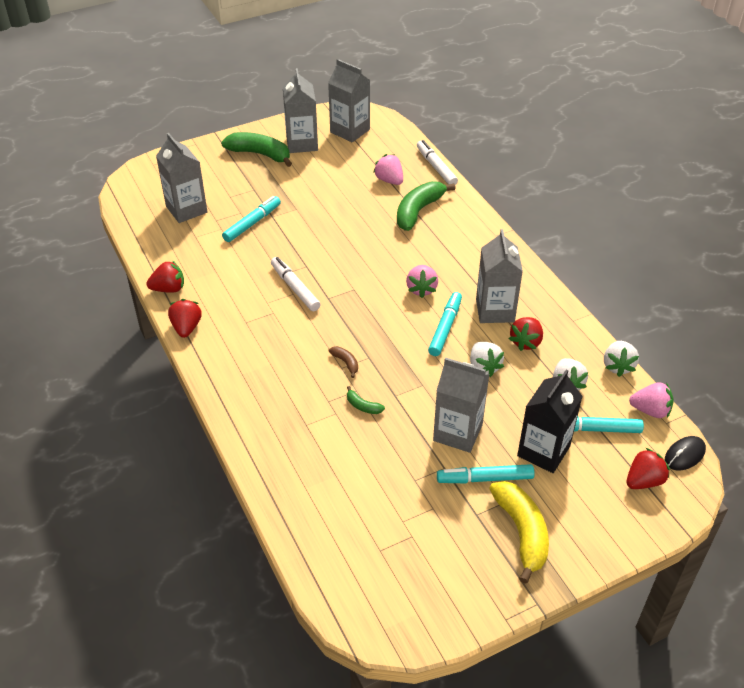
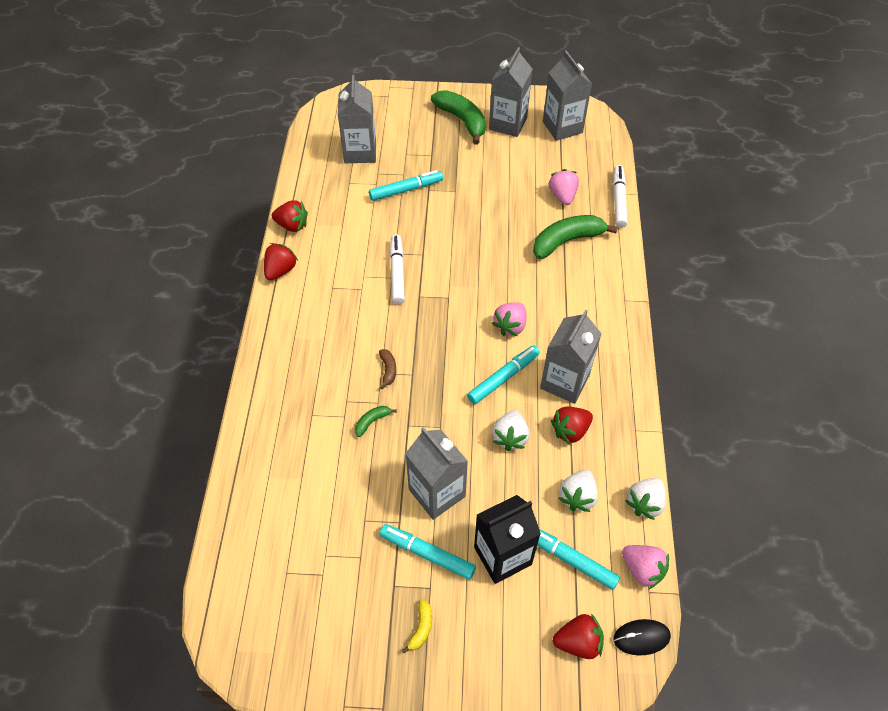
camera: 30 degrees right, 10 degrees up
green banana [347,386,385,414] -> green banana turned 75 degrees clockwise [355,406,397,437]
yellow banana [489,481,549,584] -> yellow banana [402,599,432,653], size x0.46

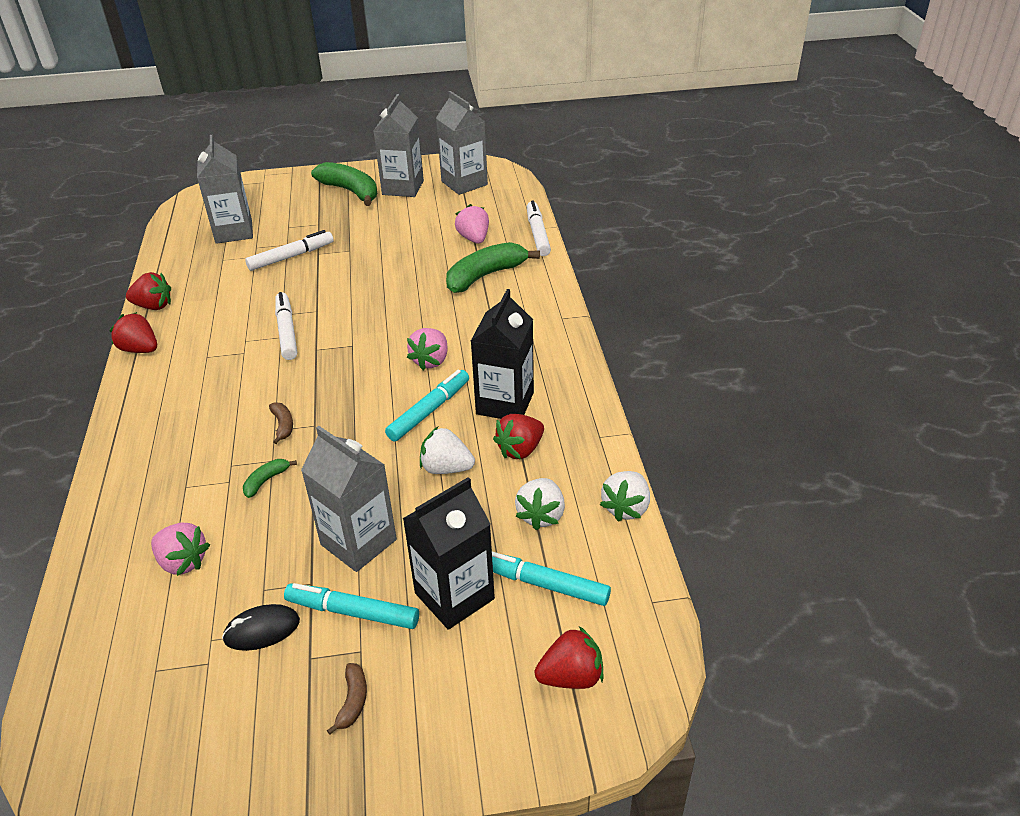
camera: 10 degrees left, 15 degrees down
red strawberry [264,243,298,280] -> red strawberry turned 75 degrees counterclockwise [109,312,157,353]
turquoise marker [369,170,443,201] -> white marker [245,230,334,271]
yellow banana [402,599,432,653] -> brown banana [327,663,367,735]
white strawberry [492,410,530,451] -> white strawberry turned 105 degrees clockwise [420,427,475,474]
grey carton [540,310,602,404] -> black carton [471,289,534,419]
black mouse [614,619,671,655] -> black mouse moved to [222,604,300,651]
pink strawberry [622,545,669,590] -> pink strawberry moved to [151,523,210,576]

